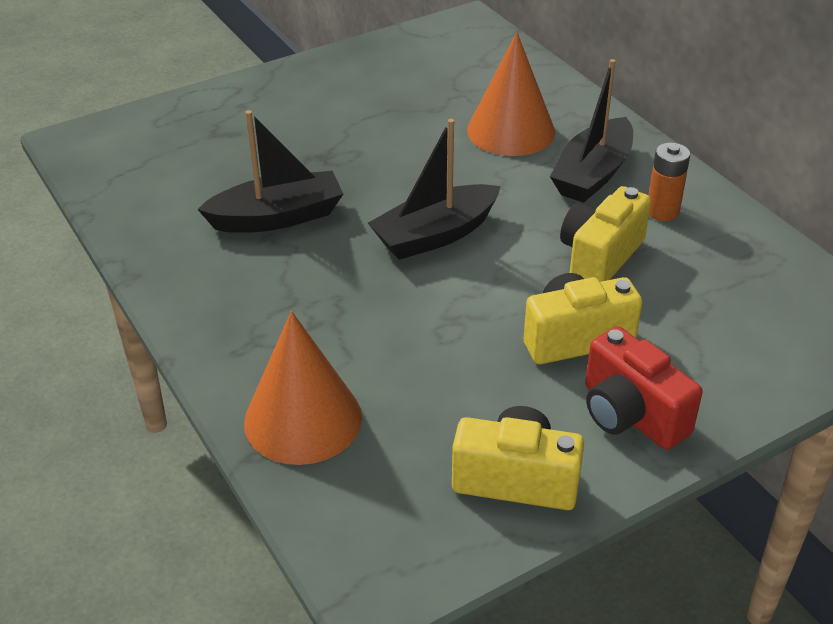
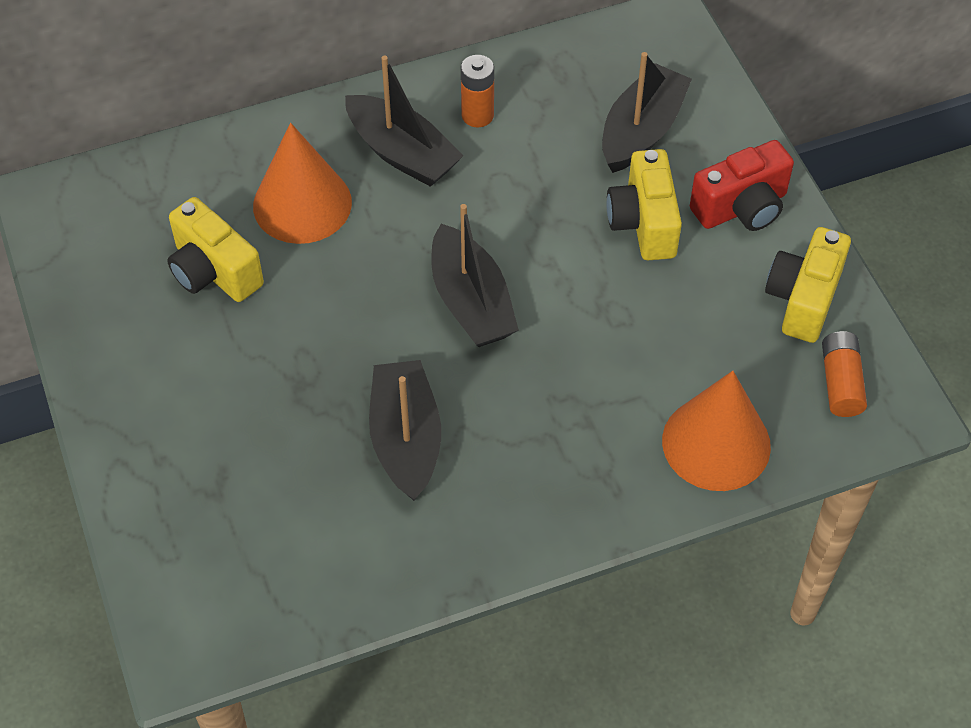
camera: 80 degrees left, 15 degrees up
yellow camera [560,186,651,282] -> yellow camera moved to [167,197,264,302]
none -> black boat [602,52,692,173]
none -> orange battery [822,331,867,417]

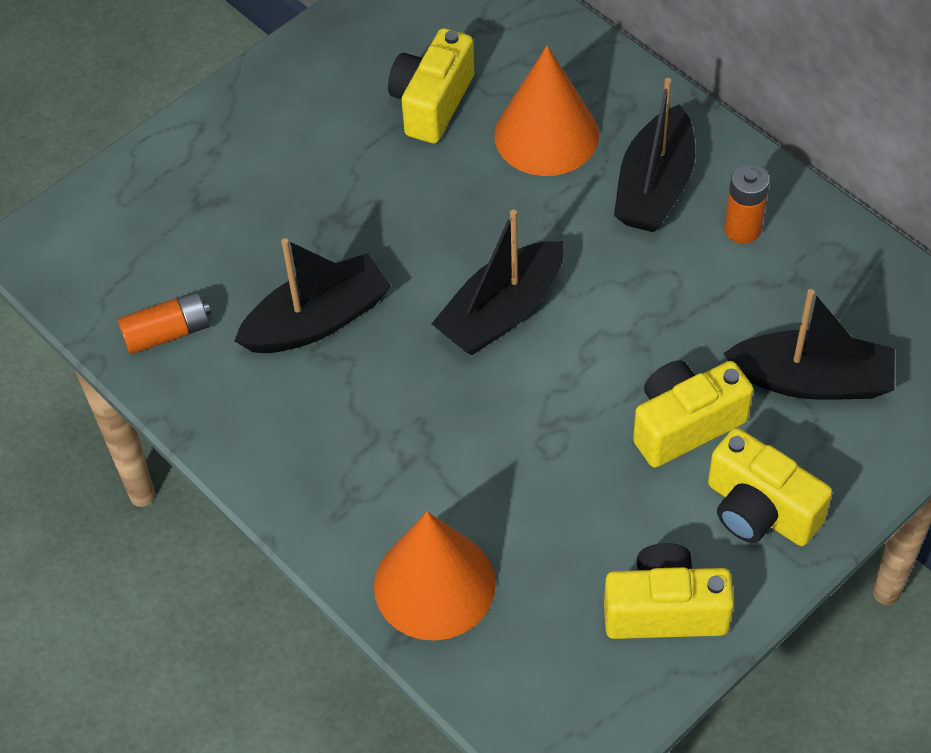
camera: 70 degrees right, 0 degrees up
red camera [690,140,794,231] -> yellow camera [708,428,832,546]
orange battery [822,331,867,417] -> orange battery moved to [117,291,211,354]

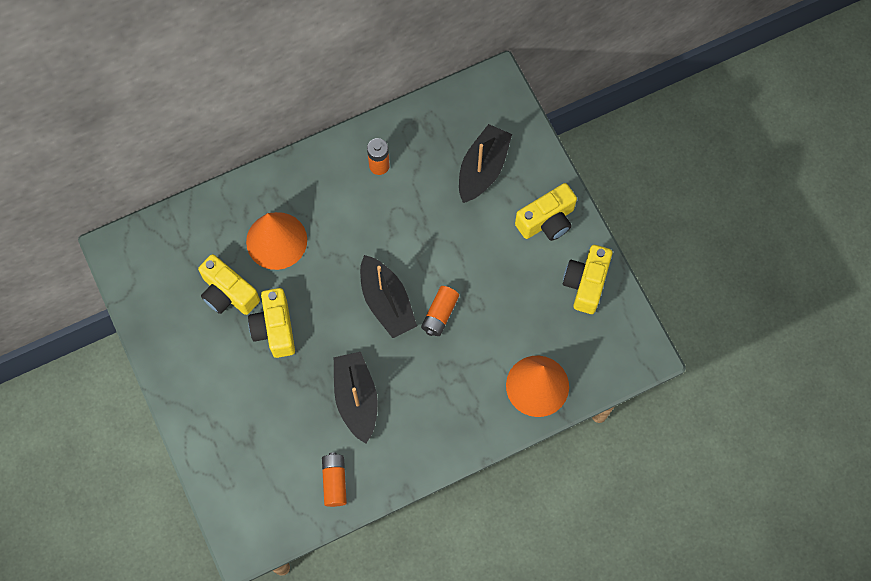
camera: 75 degrees left, 15 degrees up
black boat [614,78,695,232] -> none
yellow camera [633,361,753,468] -> yellow camera moved to [248,288,295,358]
none -> orange battery [421,286,459,336]

